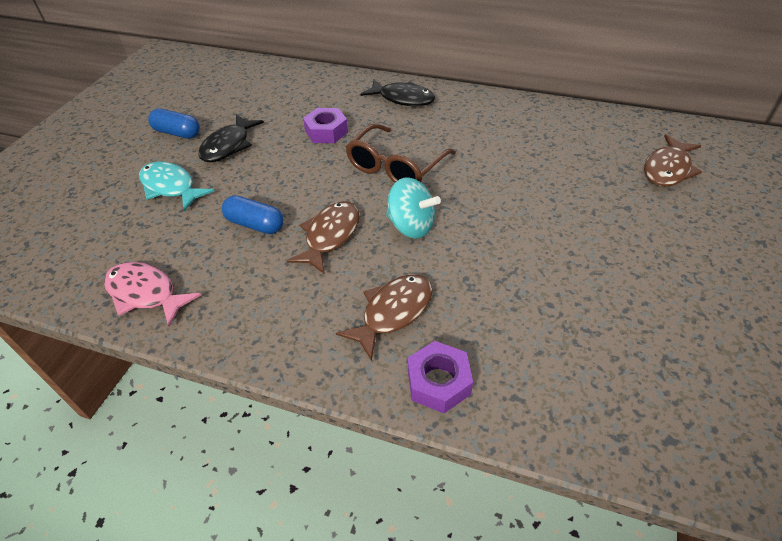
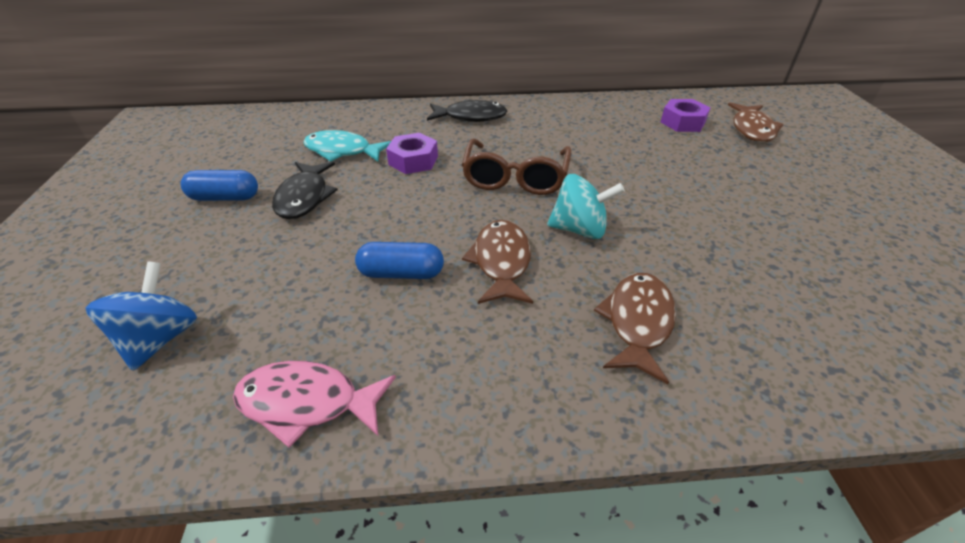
camera: 25 degrees left, 5 degrees down
turquoise fish [139,161,214,211] -> turquoise fish moved to [303,130,391,162]
purple nut [408,341,473,413] -> purple nut moved to [661,99,710,132]
none -> blue spinning top [86,261,197,371]

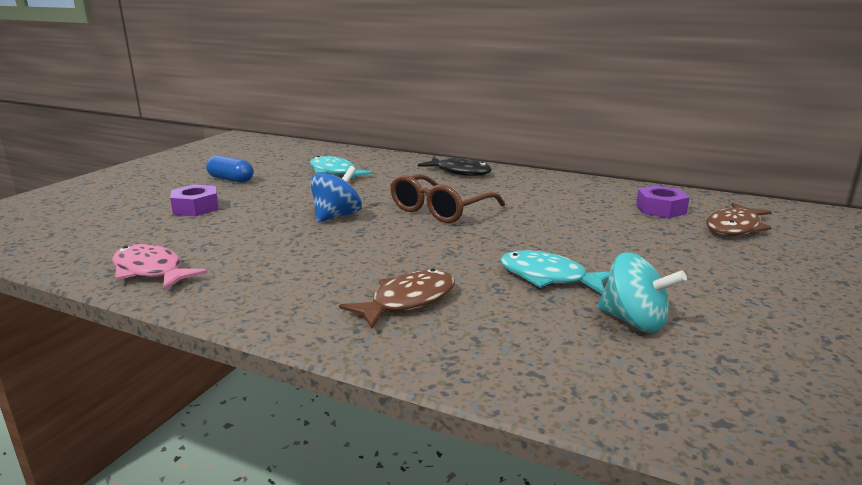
camera: 30 degrees right, 20 degrees down
blue spinning top [86,261,197,371] -> blue spinning top moved to [310,166,362,223]
black fish [272,162,338,219] -> none
blue capsule [355,242,444,279] -> none
purple nut [386,133,438,174] -> purple nut moved to [170,185,219,216]
brown fish [462,220,533,304] -> none
turquoise spinning top [547,174,625,239] -> turquoise spinning top moved to [597,252,687,333]
none -> turquoise fish [500,250,610,294]

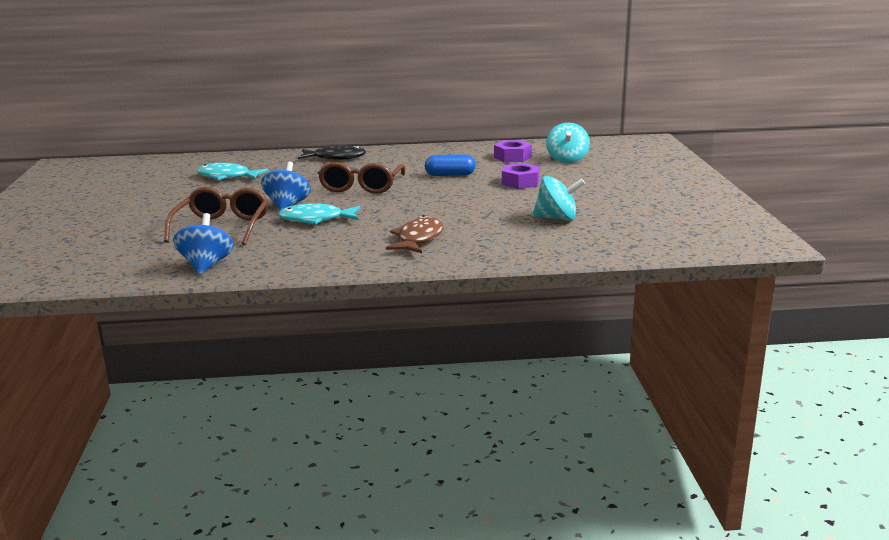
camera: 30 degrees left, 0 degrees up
pink fish [112,244,208,291] -> blue spinning top [173,213,234,275]
purple nut [170,185,219,216] -> purple nut moved to [502,163,540,189]
blue capsule [206,155,253,183] -> blue capsule moved to [425,154,476,176]
turquoise fish [500,250,610,294] -> turquoise fish moved to [278,203,361,224]
brown fish [706,202,772,236] -> turquoise spinning top [546,123,590,163]
none -> brown glasses [164,187,269,245]

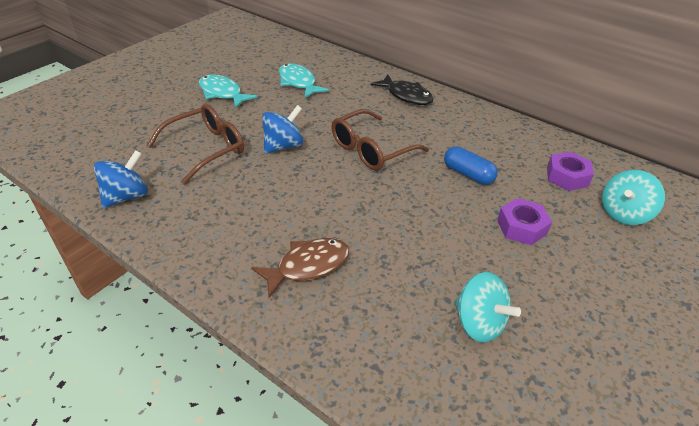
camera: 40 degrees right, 20 degrees up
turquoise fish [278,203,361,224] -> turquoise fish moved to [199,74,258,109]

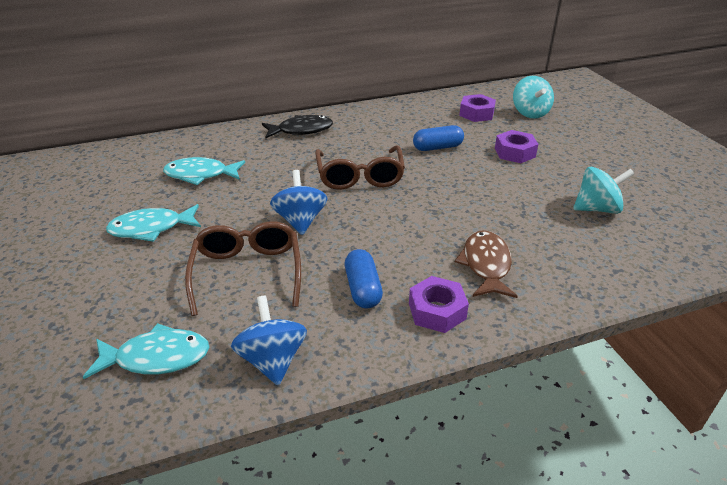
camera: 55 degrees left, 5 degrees down
none -> turquoise fish [83,323,210,379]
none -> blue capsule [345,249,383,308]
none -> purple nut [409,276,469,333]

